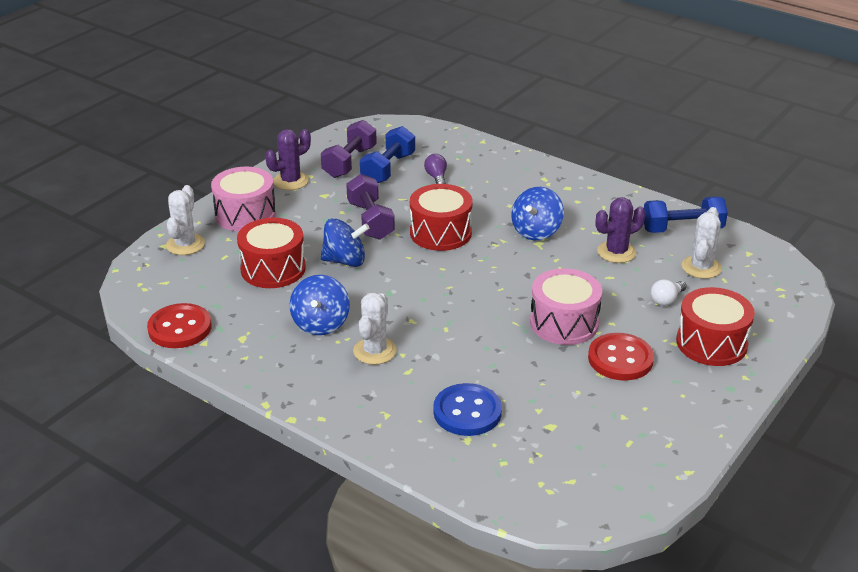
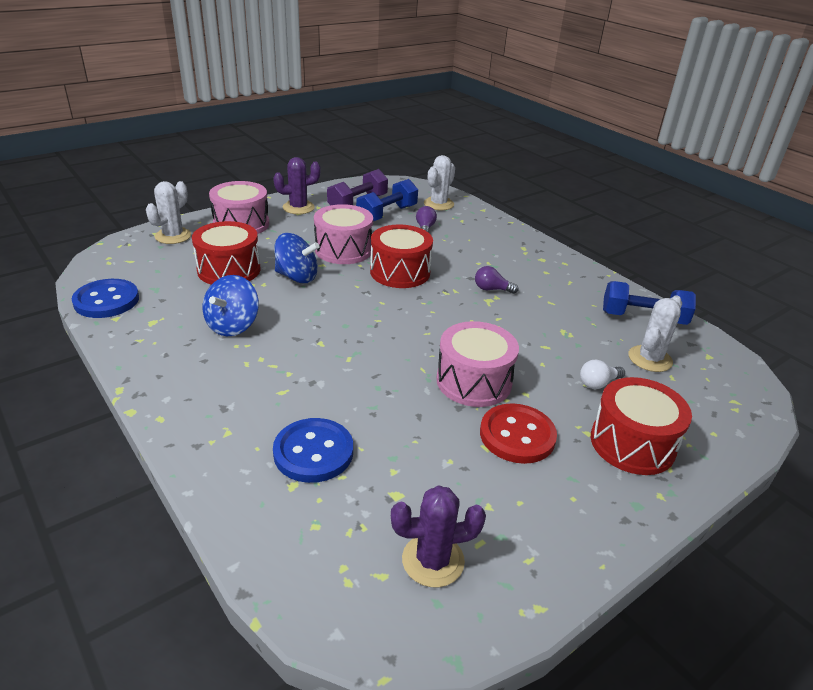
camera: 15 degrees right, 0 degrees up
red button [147,303,212,348] -> blue button [72,279,139,318]
purple dumbbell [346,174,395,240] -> pink drum [314,204,373,264]
white cactus [353,293,397,365] -> white cactus moved to [424,155,455,210]
blue spinning top [512,187,564,240] -> purple light bulb [475,266,518,294]
purple cactus [596,197,646,263] -> purple cactus moved to [391,485,486,587]

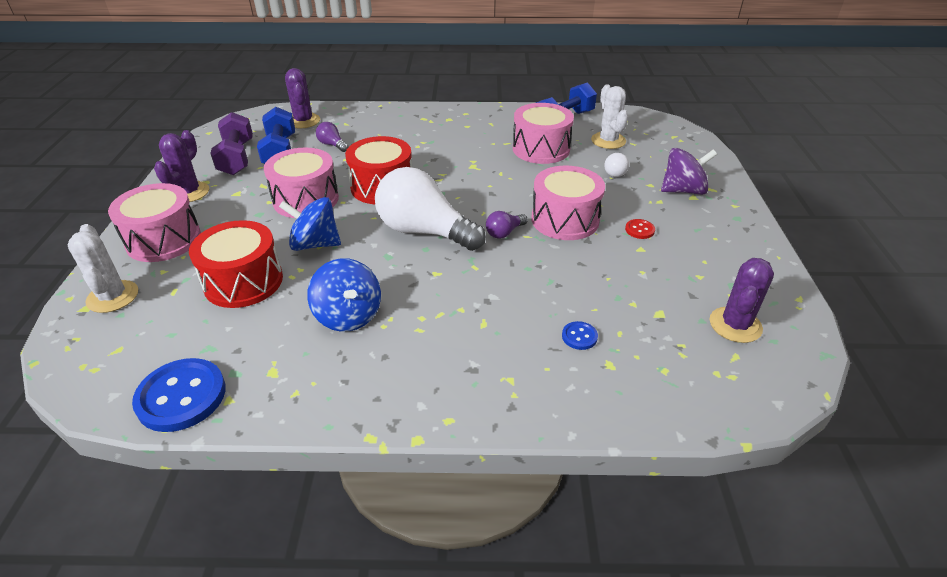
camera: 50 degrees left, 5 degrees up
blue button [273,418,353,483] -> blue button [562,321,598,350], size x0.46
blue spinning top [274,233,320,283] -> blue spinning top turned 135 degrees counterclockwise [279,197,341,251]
white cactus [424,155,455,210] -> purple cactus [285,68,320,128]
purple light bulb [475,266,518,294] -> purple light bulb moved to [486,211,528,239]
red button [480,403,557,464] -> red button [625,219,655,239], size x0.46
red drum [591,377,692,475] -> purple spinning top [661,148,717,195]
none -> white light bulb [375,167,486,251]
none -> pink drum [513,103,574,164]

